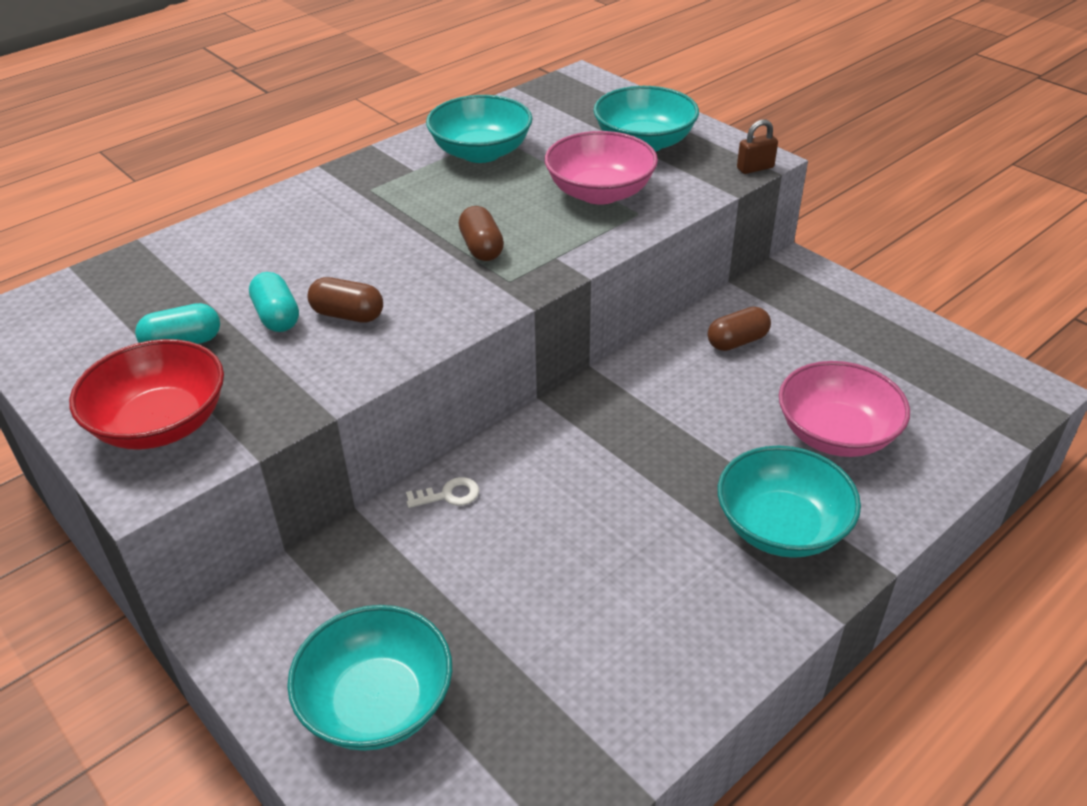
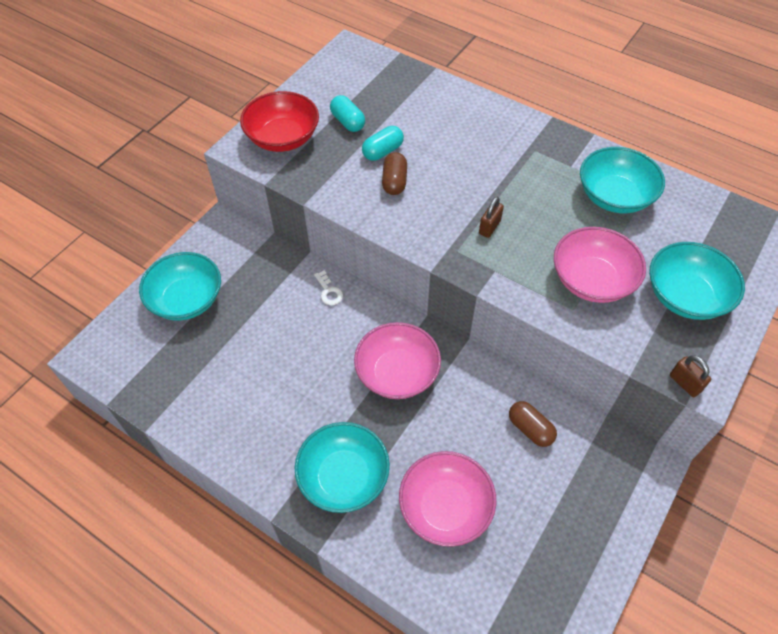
camera: 75 degrees right, 15 degrees up
brown capsule [459,206,504,261] -> brown padlock [479,197,504,238]
none -> pink bowl [354,322,441,399]

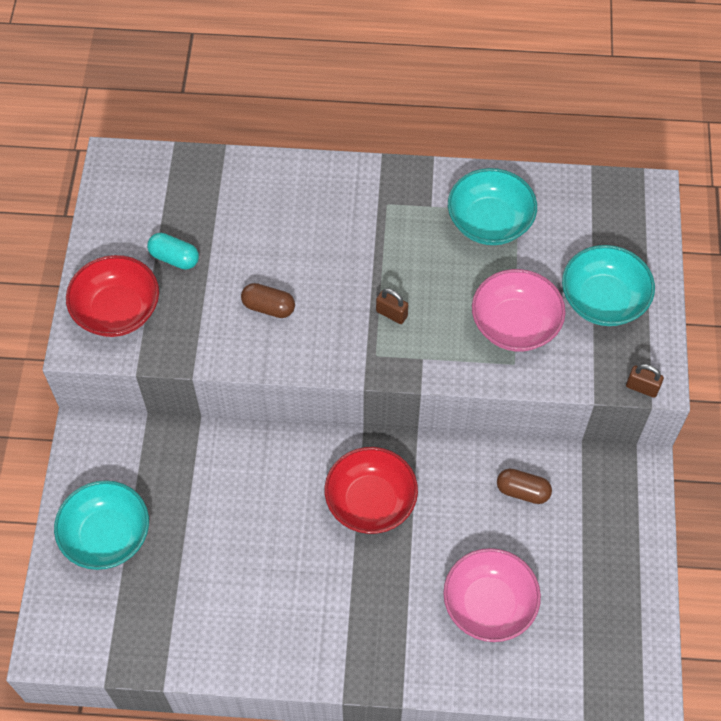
camera: 30 degrees left, 5 degrees up
turquoise bowl [295,422,390,513] -> none
white key [314,270,343,305] -> none
pink bowl [354,322,441,399] -> red bowl [325,447,418,534]
turquoise capsule [362,126,404,161] -> none
brown capsule [382,152,407,195] -> brown capsule turned 45 degrees counterclockwise [241,283,295,318]
brown padlock [479,197,504,238] -> brown padlock turned 60 degrees counterclockwise [376,288,408,324]

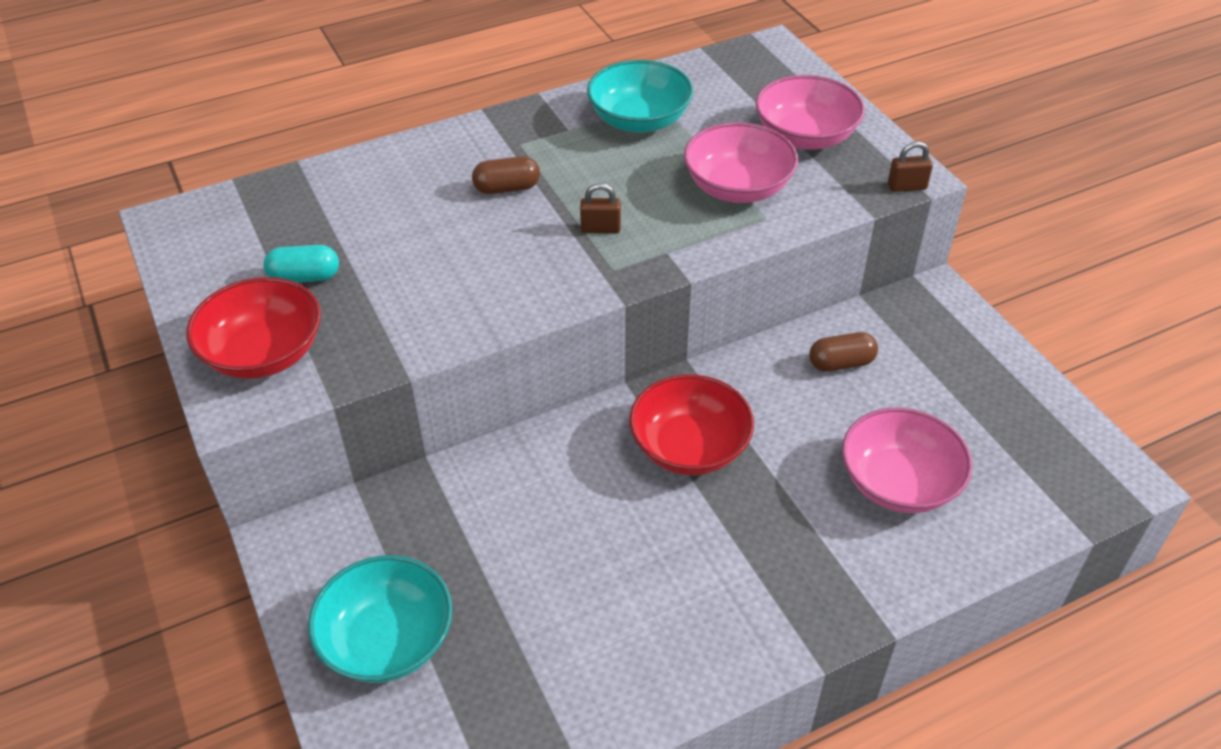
camera: 30 degrees left, 15 degrees down
brown capsule [241,283,295,318] -> brown capsule moved to [472,156,540,194]
turquoise bowl [562,245,655,326] -> pink bowl [755,75,865,150]

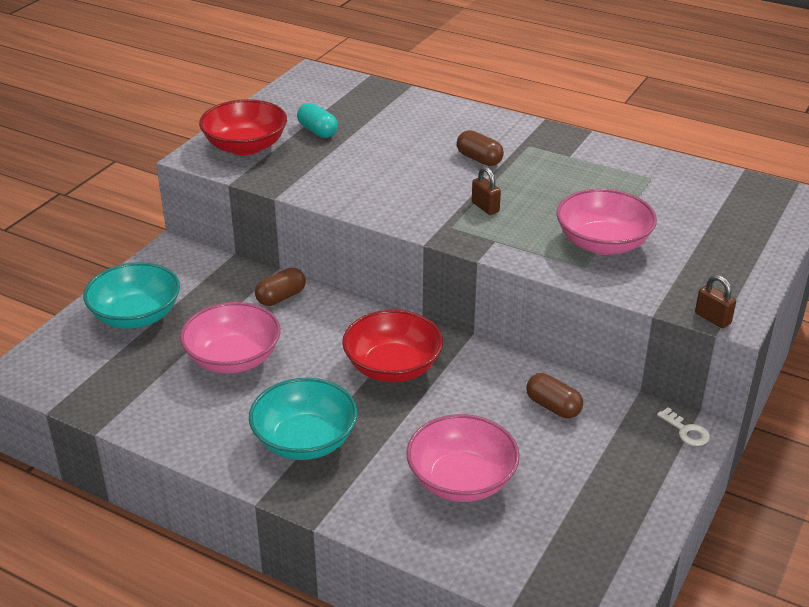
camera: 55 degrees right, 10 degrees down
turquoise bowl [587,60,694,133] -> turquoise bowl moved to [249,378,358,460]
pink bowl [755,75,865,150] -> pink bowl moved to [180,302,281,374]
none -> brown capsule [255,268,306,306]
none -> white key [657,408,710,446]

